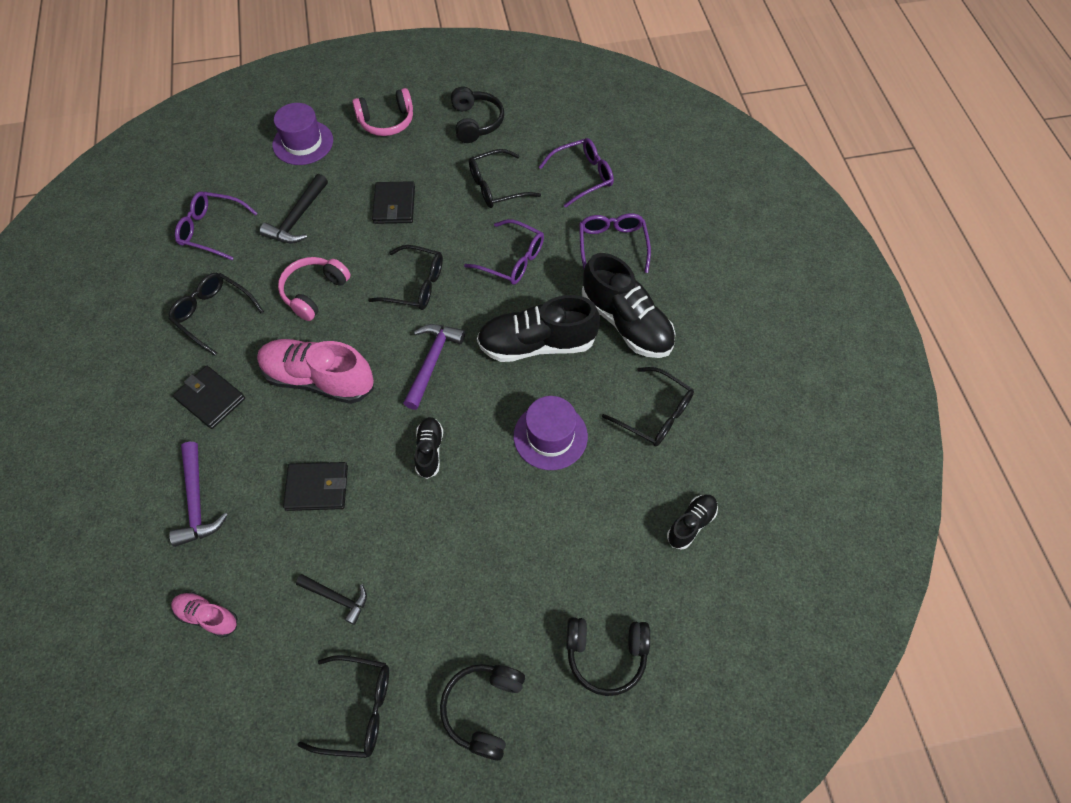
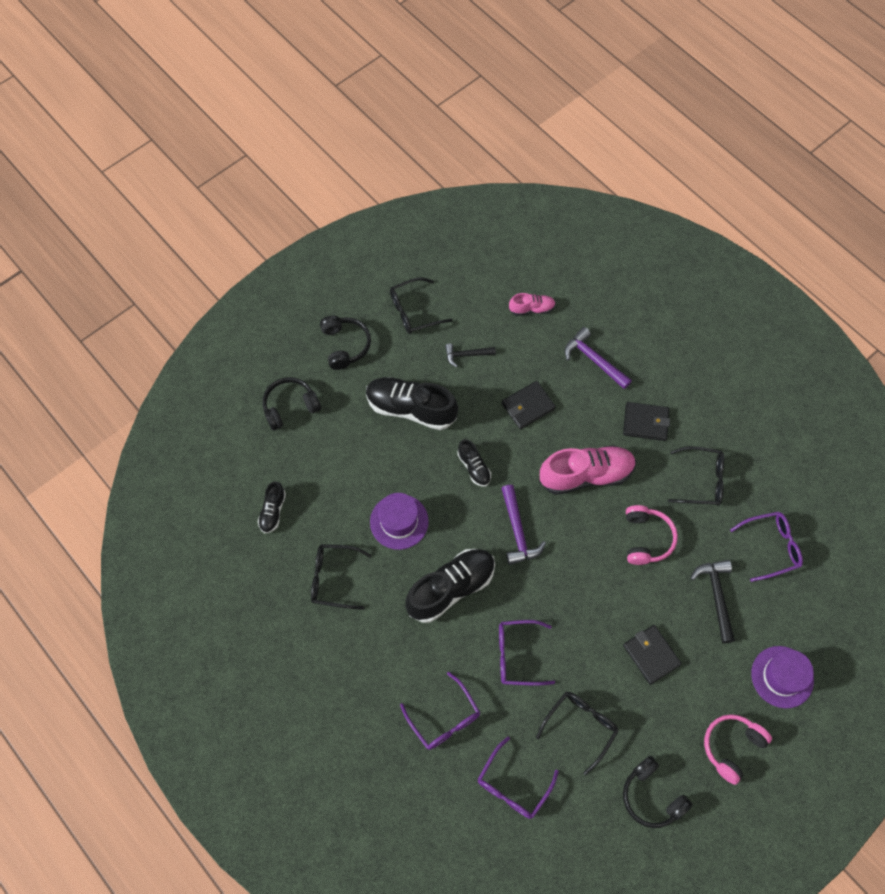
camera: 150 degrees right, 5 degrees up
black glasses [368,245,443,310] -> none
black shoe [582,253,675,358] -> black shoe moved to [366,377,458,430]

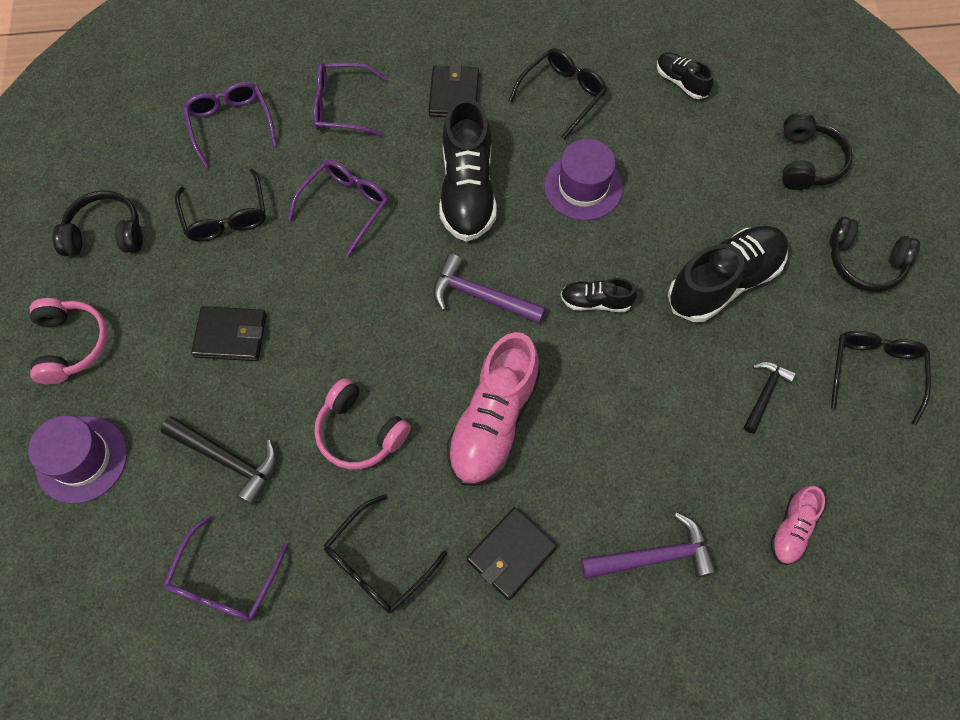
camera: 125 degrees right, 0 degrees up
black wallet [502,381,556,429] -> black wallet moved to [429,63,479,117]

